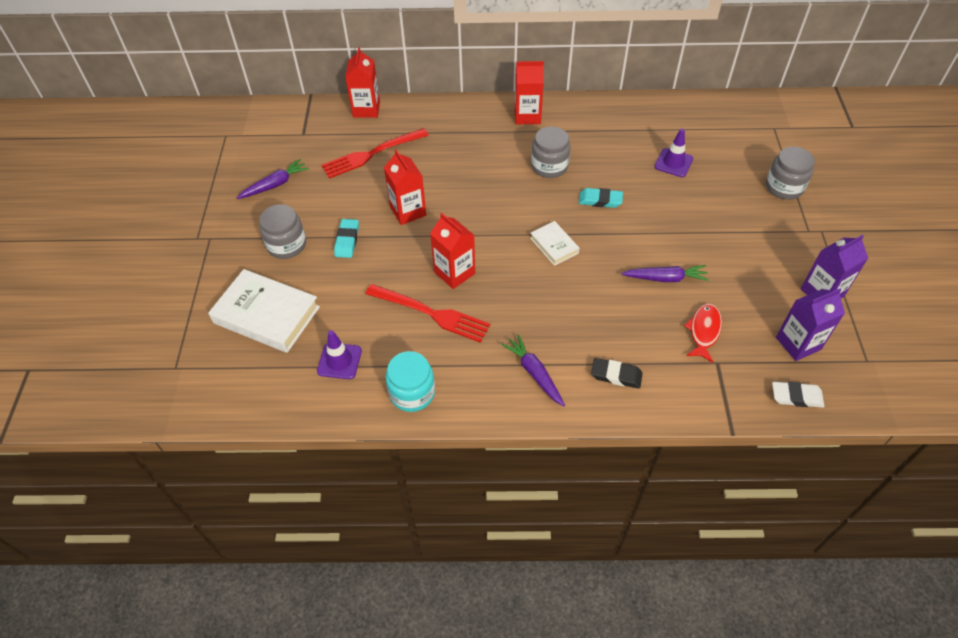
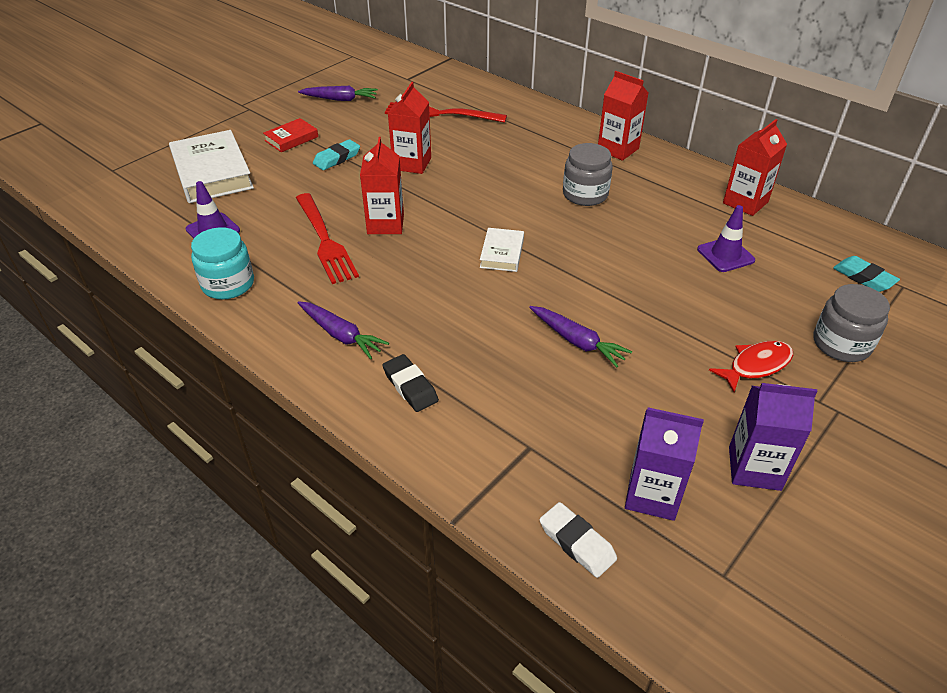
camera: 40 degrees right, 10 degrees down
grey jar [259,204,306,259] -> red book [263,118,318,152]
red carton [345,47,380,118] -> red carton moved to [723,119,787,216]
purple carrot [501,334,565,406] -> purple carrot turned 120 degrees clockwise [298,301,389,359]
turquoise eraser [579,188,623,208] -> turquoise eraser moved to [833,256,900,292]
red fish [684,304,722,363] -> red fish moved to [709,341,793,392]

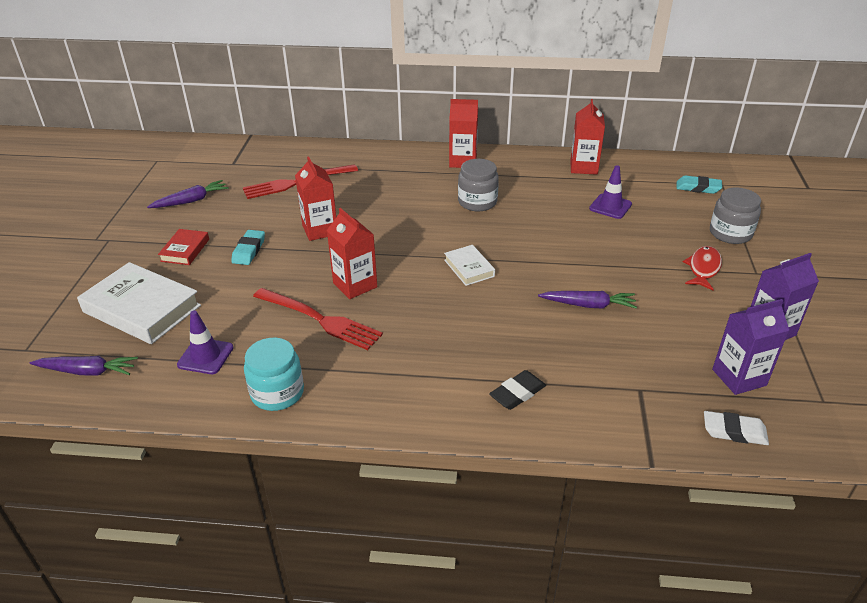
camera: 35 degrees left, 5 degrees down
purple carrot [298,301,389,359] -> purple carrot moved to [30,356,138,376]
black eraser [382,354,439,412] -> black eraser turned 60 degrees counterclockwise [489,370,546,410]

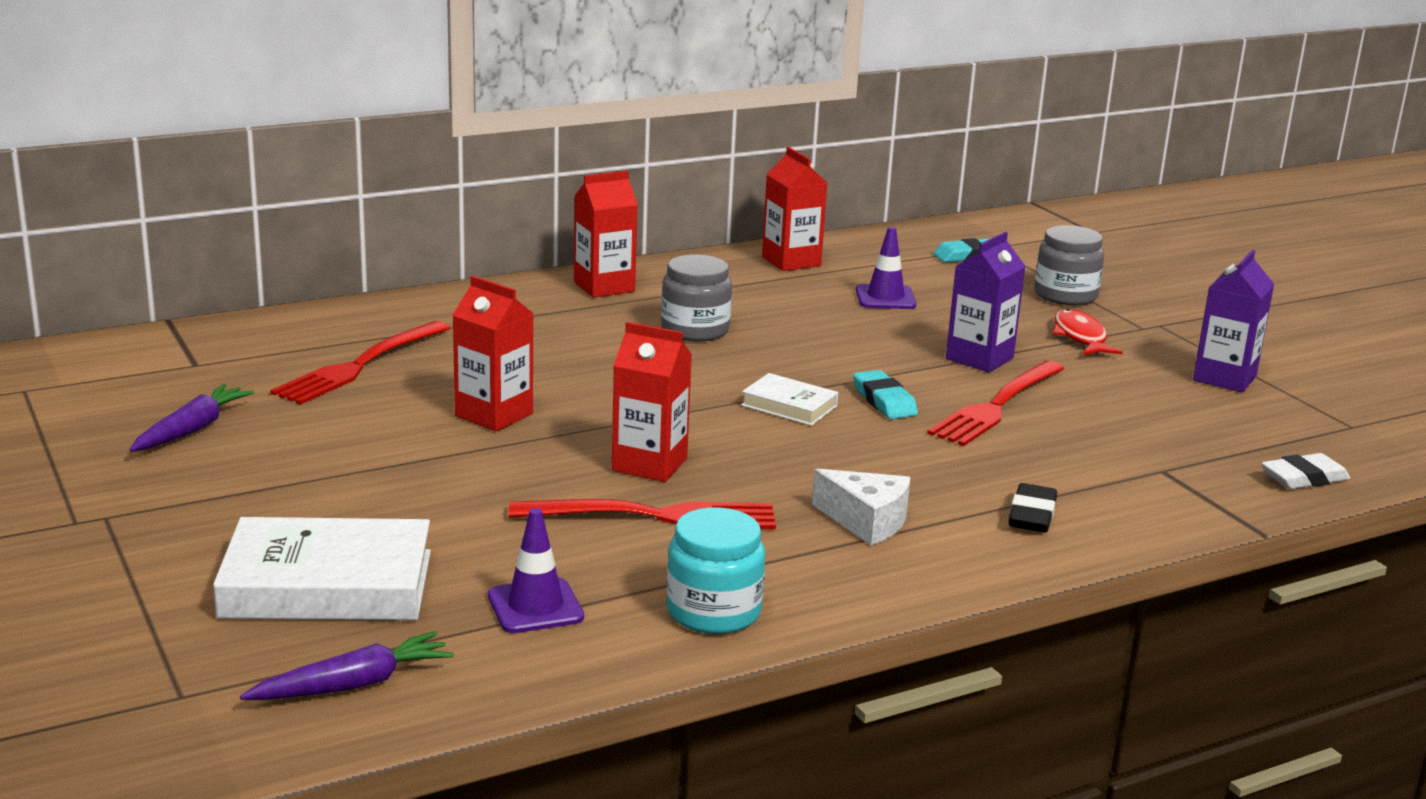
camera: 35 degrees left, 15 degrees down
red book [158,229,209,265] -> none
turquoise eraser [231,230,265,265] -> turquoise eraser moved to [853,370,918,419]
purple carrot [538,291,637,309] -> red fork [927,361,1065,446]
purple carton [712,299,789,395] -> purple carton moved to [946,232,1026,372]
none -> white cheese [812,469,911,545]

